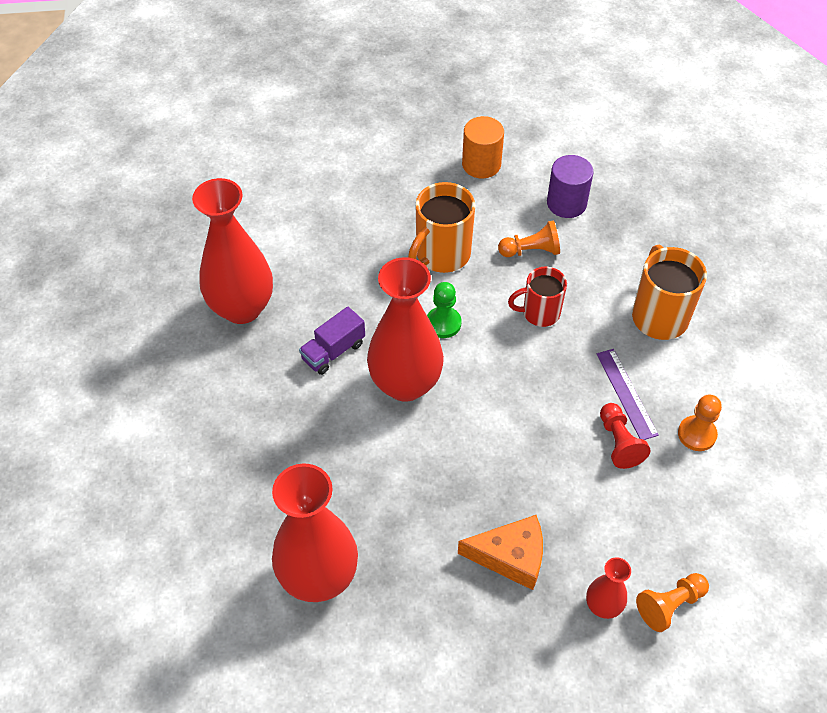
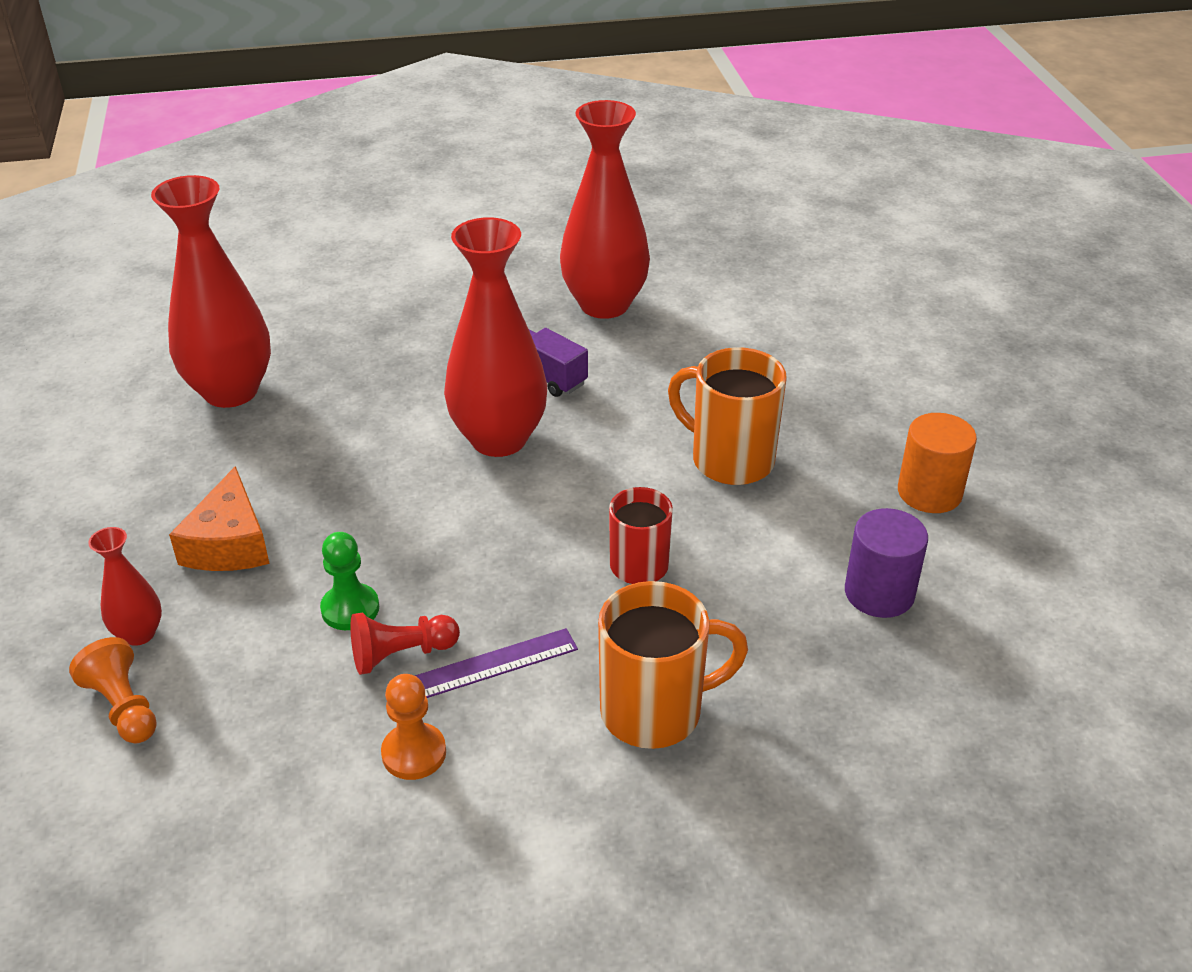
camera: 85 degrees right, 15 degrees down
green pawn [427,282,461,338] -> green pawn moved to [320,532,379,630]
orange pawn [498,220,560,257] -> none

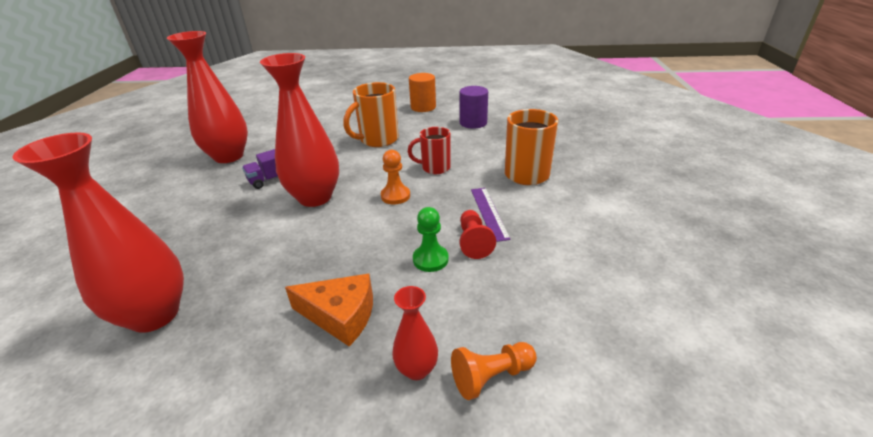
camera: 75 degrees left, 5 degrees down
orange pawn [381,674,446,780] -> orange pawn moved to [381,150,410,204]

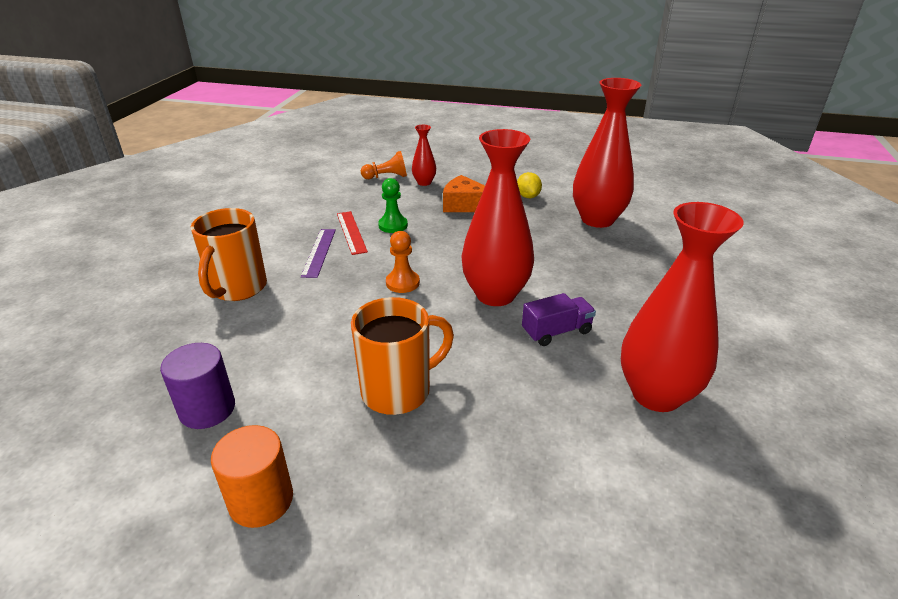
camera: 170 degrees left, 0 degrees up
red mug [408,127,451,174] -> none
red pawn [459,210,496,259] -> red ruler [337,211,368,255]
none -> yellow lemon [517,172,542,198]

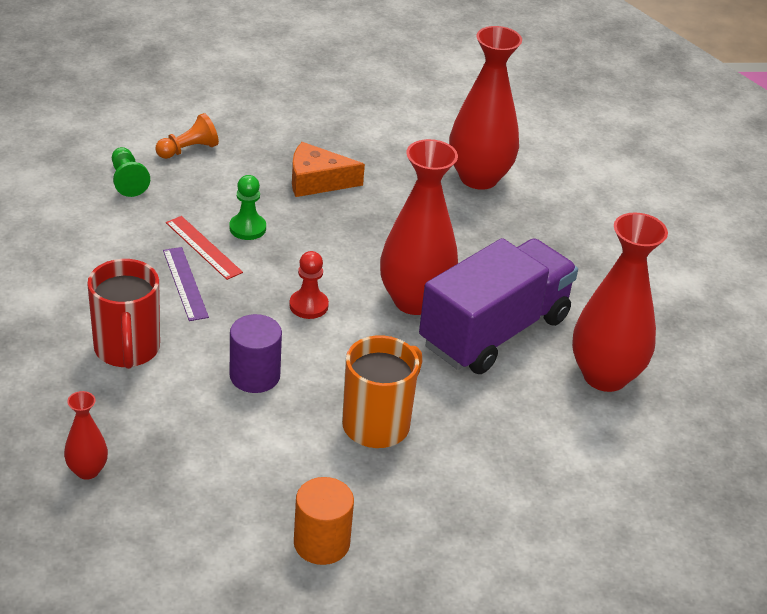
camera: 25 degrees left, 5 degrees up
purple cylinder [160,343,235,429] -> purple cylinder moved to [230,314,282,393]
orange mug [191,208,267,301] -> red mug [87,259,160,369]
orange pawn [386,231,420,293] -> red pawn [289,251,329,319]
red vase [412,125,436,186] -> red vase moved to [64,391,108,480]
yellow lemon [517,172,542,198] -> none
purple truck [522,293,596,346] -> purple truck [419,238,578,374], size x2.30
none -> green pawn [112,147,150,197]

